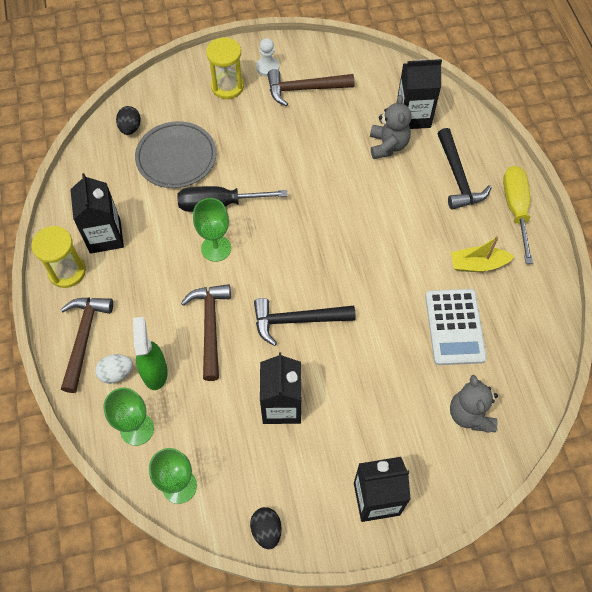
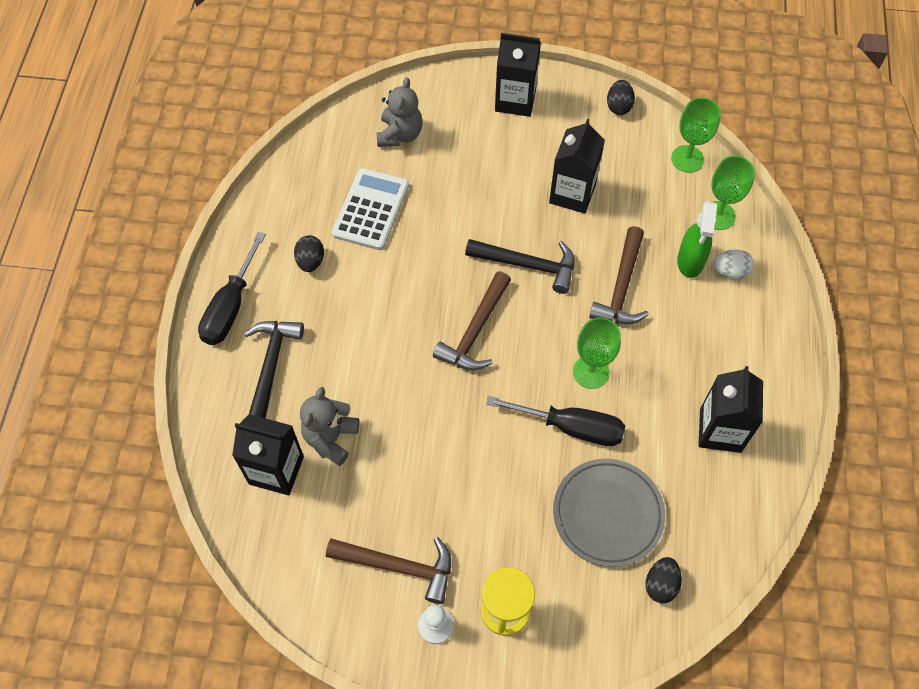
camera: 160 degrees left, 0 degrees up
yellow hourglass [31,226,86,288] -> none
brown hammer [60,297,113,393] -> brown hammer moved to [433,271,511,370]
yellow boat [451,236,515,272] -> black egg [294,235,324,272]
yellow screwdriver [503,166,533,264] -> black screwdriver [198,232,266,345]

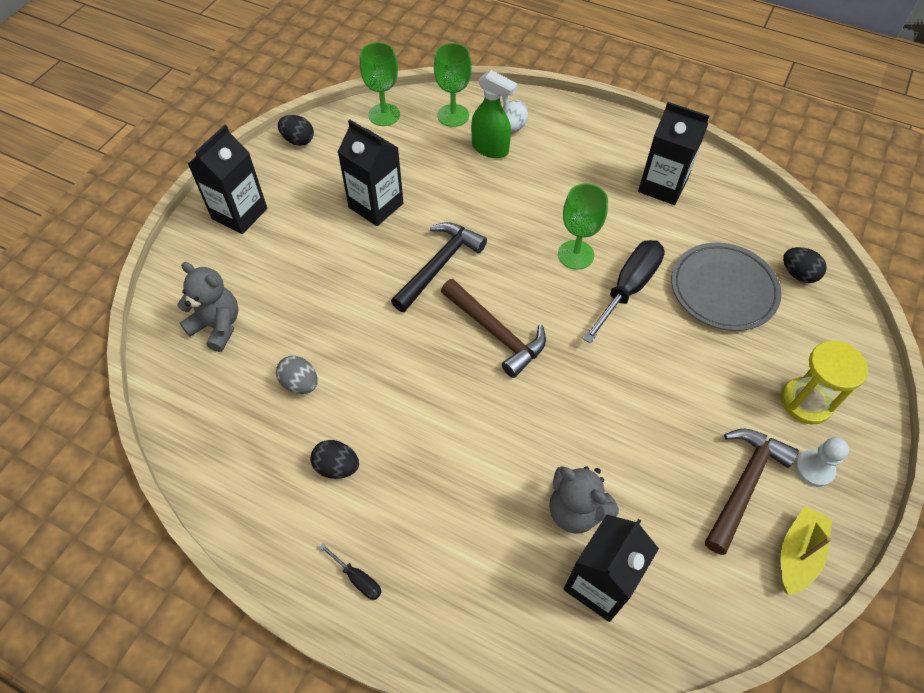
camera: 70 degrees left, 5 degrees down
black screwdriver [198,232,266,345] -> black screwdriver [319,543,382,600], size x0.45
black hammer [244,321,304,418] -> none
white calculator [332,168,409,250] -> grey egg [276,356,318,394]
brown hammer [589,226,649,324] -> none
none -> yellow boat [781,506,832,595]

